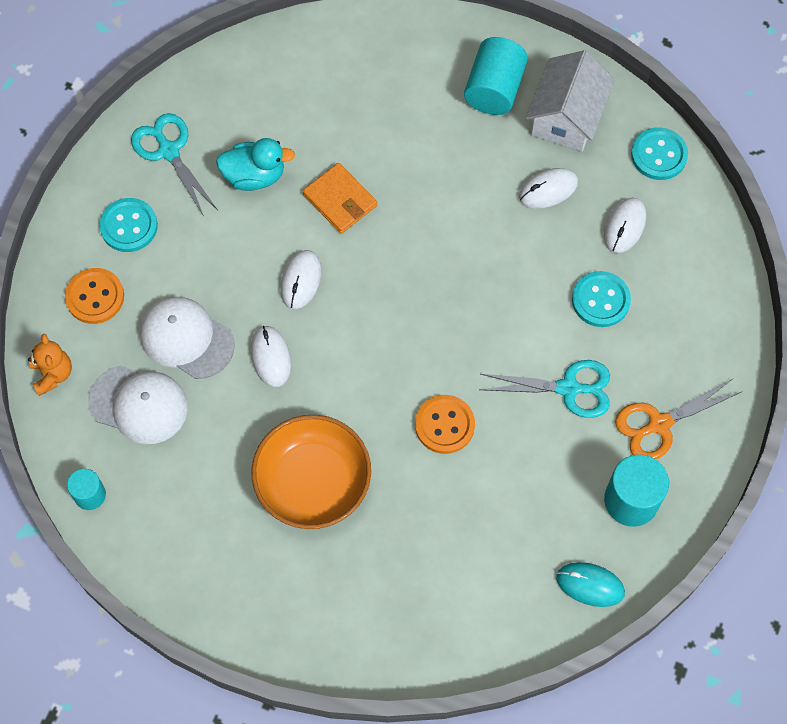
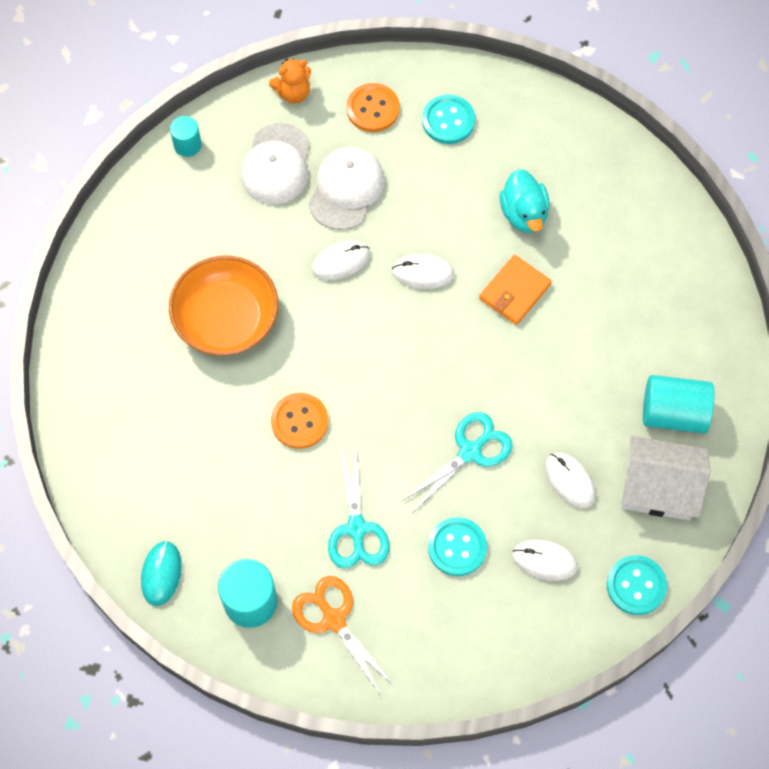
camera: 80 degrees right, 0 degrees up
turquoise scissors [131,113,218,216] -> turquoise scissors moved to [402,412,512,512]

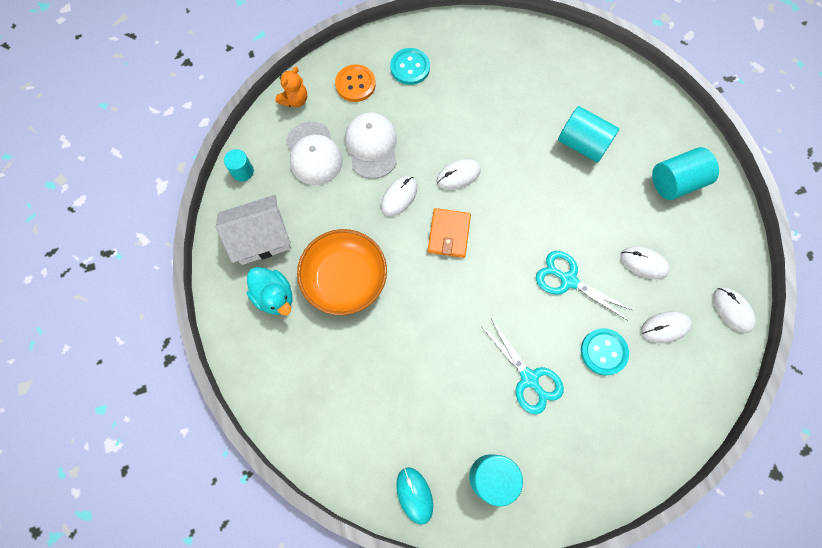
camera: 30 degrees left, 5 degrees up
orange button [271,393,328,449] -> none
orange scissors [292,576,395,697] -> none
turquoise scissors [402,412,512,512] -> turquoise scissors turned 75 degrees counterclockwise [536,251,633,321]
orange wallet [479,255,552,325] -> orange wallet moved to [428,208,471,258]
turquoise duck [500,169,550,233] -> turquoise duck moved to [247,267,292,315]
turquoise button [607,555,667,615] -> white mouse [713,288,756,333]
white house [621,436,711,520] -> white house moved to [216,195,291,265]
none -> turquoise cylinder [558,106,619,162]

